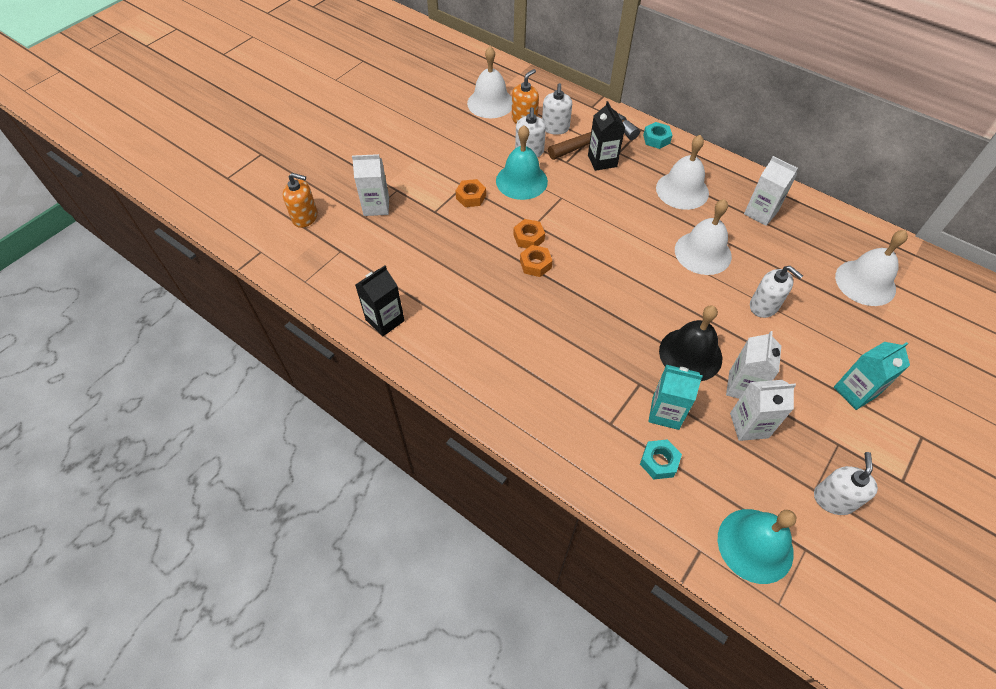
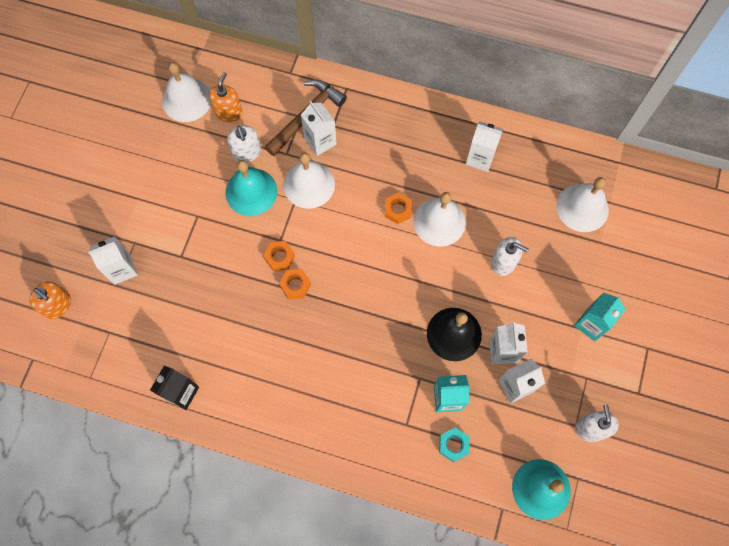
camera: 20 degrees left, 15 degrees up
orange soap dispenser [283,173,318,228] -> orange soap dispenser turned 45 degrees clockwise [29,281,71,319]
orange nut [456,179,486,207] -> orange nut moved to [385,192,412,224]
white soap dispenser [542,83,572,135] -> none
black carton [588,101,625,171] -> white carton [301,101,337,156]
turquoise nut [643,122,672,149] -> none
white bell [656,135,709,210] -> white bell moved to [283,152,335,209]

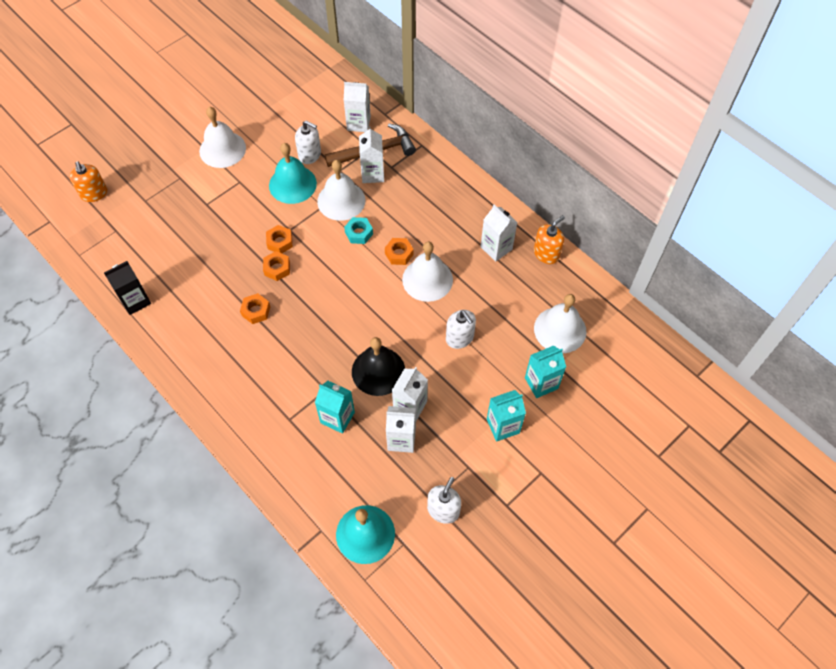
camera: 30 degrees right, 10 degrees down
white carton [88,237,138,285] -> white carton moved to [344,82,371,132]
white bell [162,62,211,122] -> white bell moved to [199,107,246,168]
orange soap dispenser [209,72,242,122] -> orange soap dispenser moved to [534,215,565,264]
white soap dispenser [227,125,261,162] -> white soap dispenser turned 75 degrees counterclockwise [295,121,321,164]
turquoise nut [439,427,470,462] -> turquoise nut moved to [344,217,373,244]
none -> orange nut [240,293,270,324]
none -> turquoise carton [525,345,566,398]

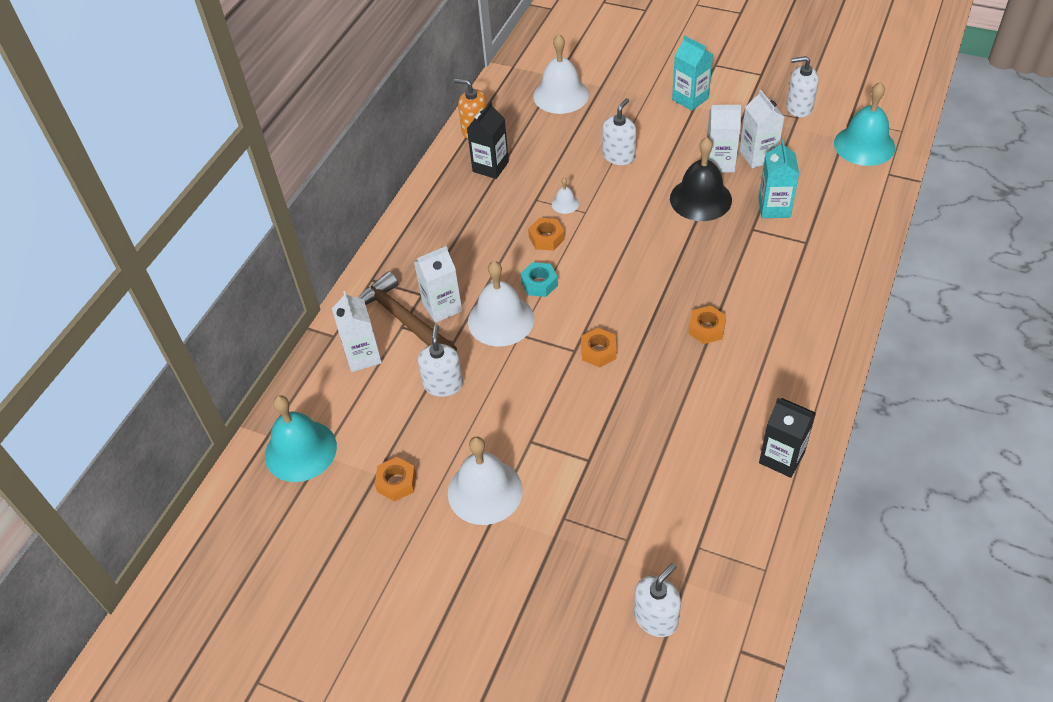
camera: 110 degrees left, 10 degrees down
orange soap dispenser [69,161,107,202] -> white soap dispenser [634,563,681,637]
orange nut [263,251,290,281] -> orange nut moved to [375,457,416,502]
turquoise bell [269,143,317,204] -> turquoise bell moved to [265,395,337,482]
white bell [402,242,453,302] -> white bell [552,178,579,214], size x0.45
white carton [481,205,518,262] -> black carton [467,102,509,179]
turquoise carton [525,345,566,398] -> none

